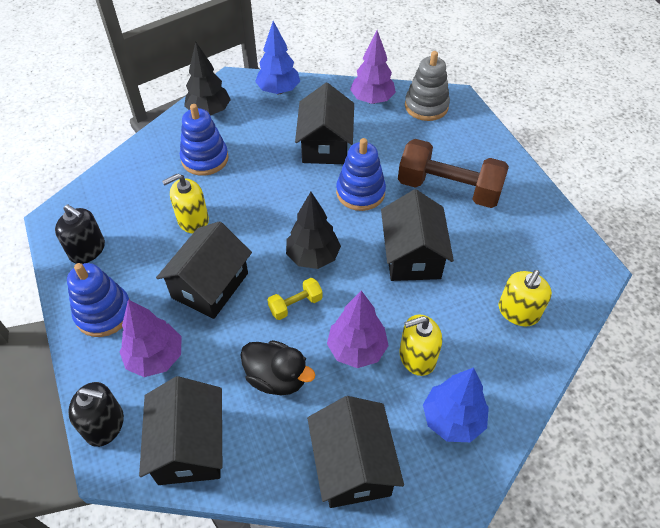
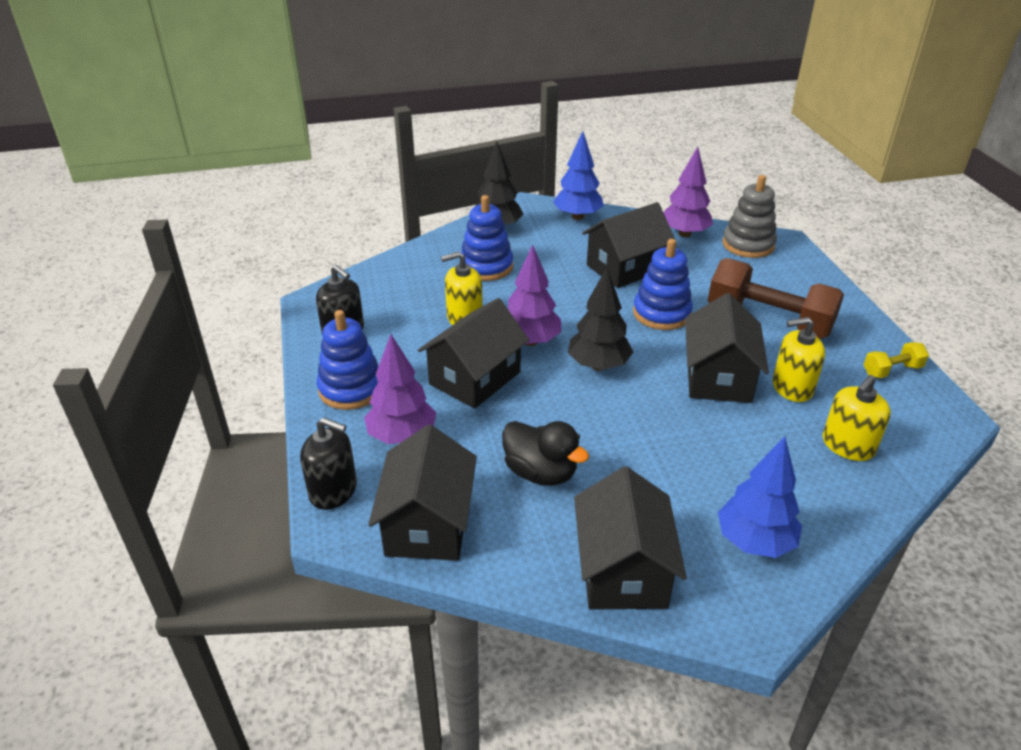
camera: 10 degrees right, 15 degrees down
yellow dumbbell [267,278,323,320] -> yellow dumbbell moved to [864,342,929,378]
black house [295,83,354,164] -> black house turned 45 degrees clockwise [582,202,675,288]
purple tree [327,290,389,368] -> purple tree moved to [508,245,561,346]
yellow soap dispenser [399,314,442,376] -> yellow soap dispenser moved to [773,317,825,402]

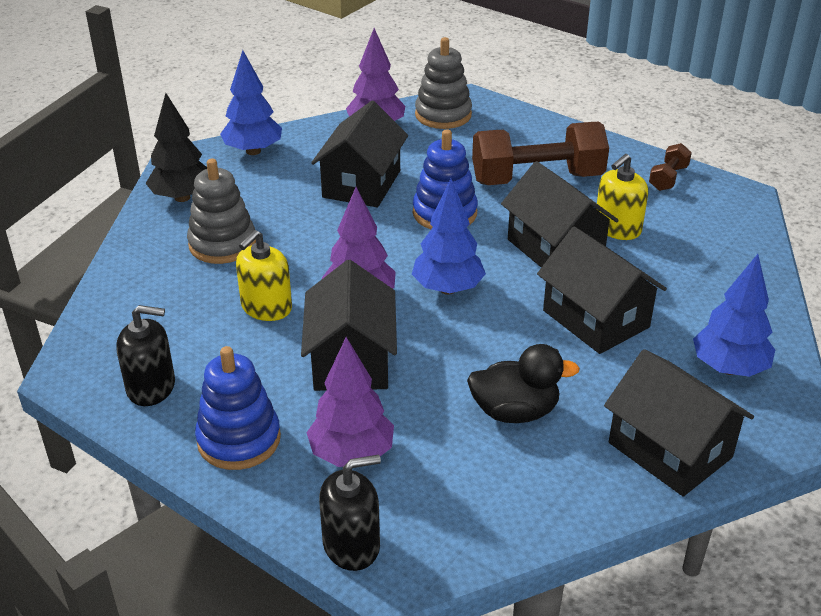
camera: 40 degrees left, 0 degrees up
black house [368,425,477,561] -> black house moved to [537,227,667,354]
blue stacking toy [461,195,513,281] -> grey stacking toy [187,159,256,264]
black tree [568,268,633,371] -> blue tree [412,179,486,295]
yellow soap dispenser [823,375,891,461] -> none
yellow dumbbell [864,342,929,378] -> brown dumbbell [649,143,692,191]

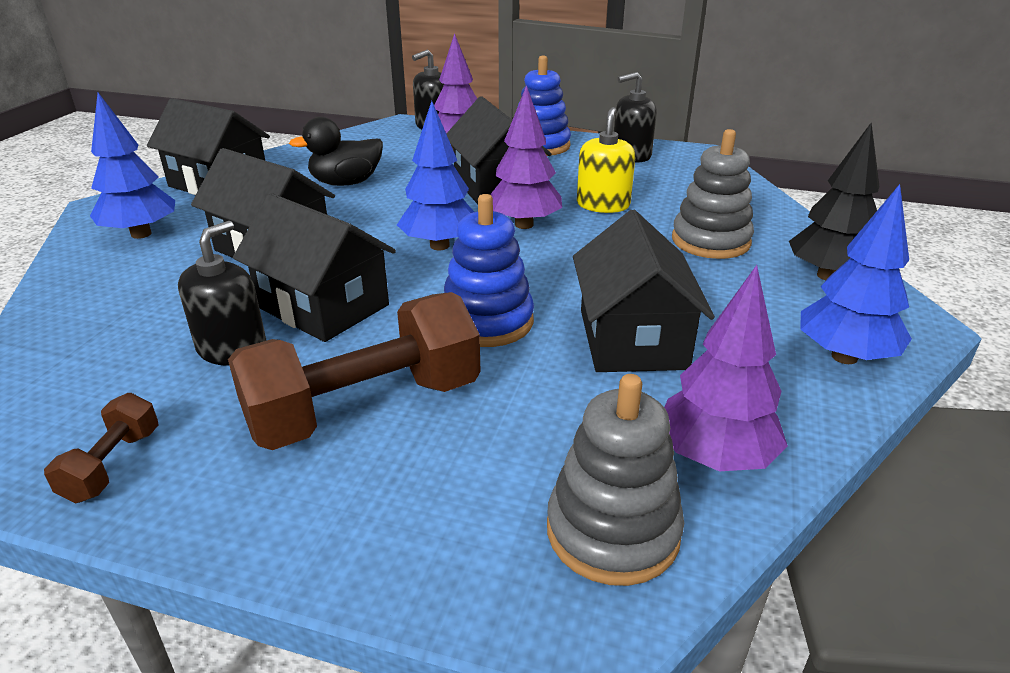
camera: 160 degrees right, 5 degrees down
yellow soap dispenser [597,154,648,240] -> black soap dispenser [178,221,267,366]

